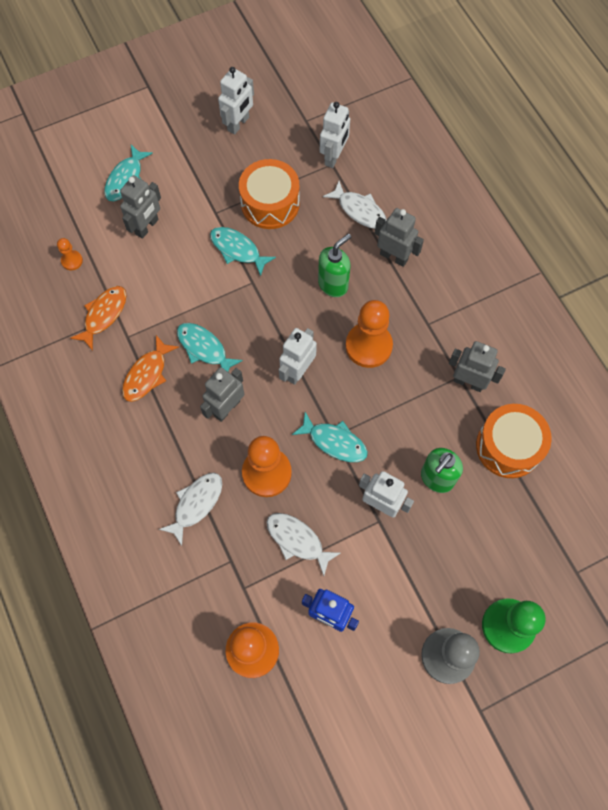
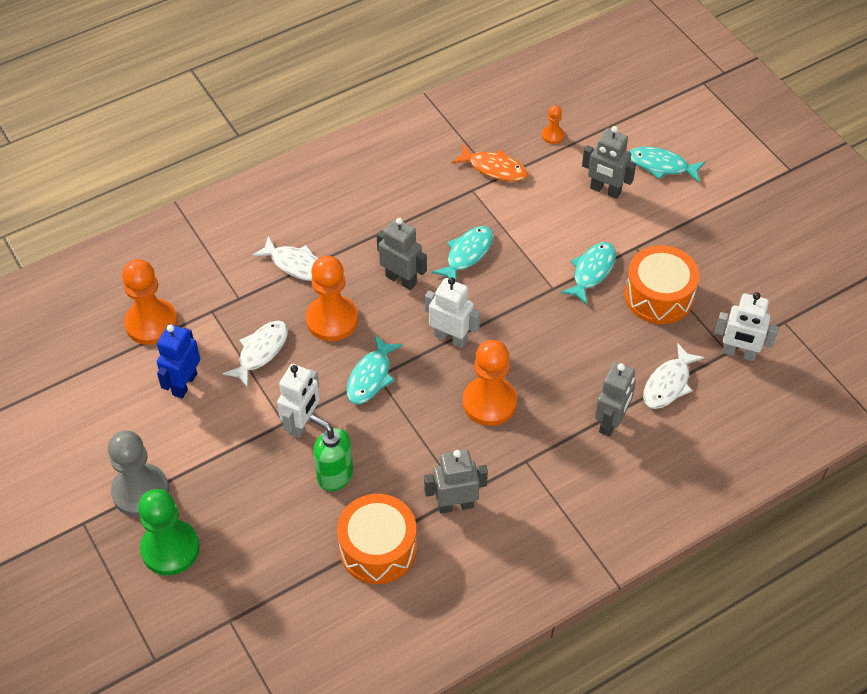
camera: 85 degrees right, 15 degrees down
orange fish [122,335,179,402] -> none
white robot [218,67,254,135] -> none
green soap dispenser [318,234,351,297] -> none
grey robot [449,341,506,392] -> grey robot turned 120 degrees counterclockwise [424,450,488,514]

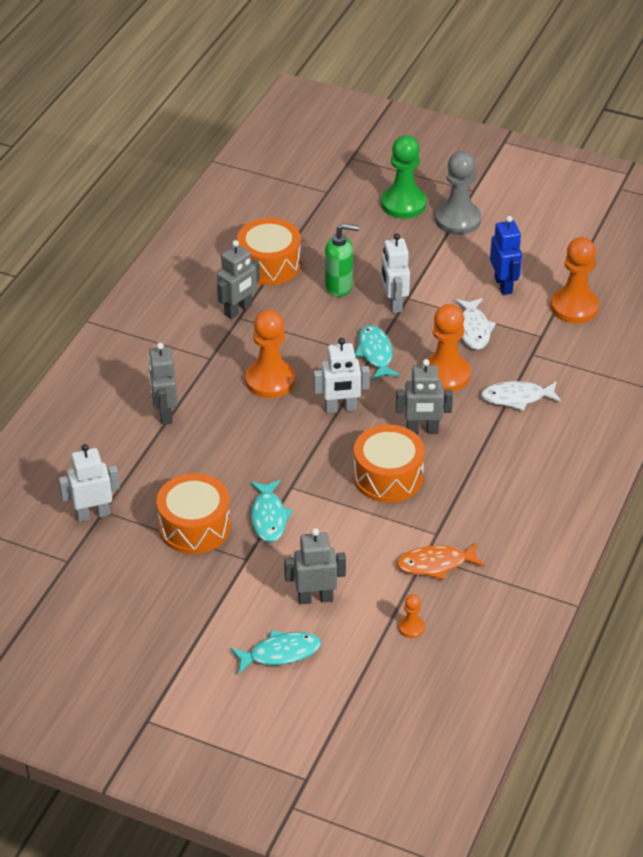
camera: 145 degrees right, 10 degrees down
turquoise fish [432,226,493,281] -> orange drum [353,425,425,503]
white fish [643,343,704,409] -> none

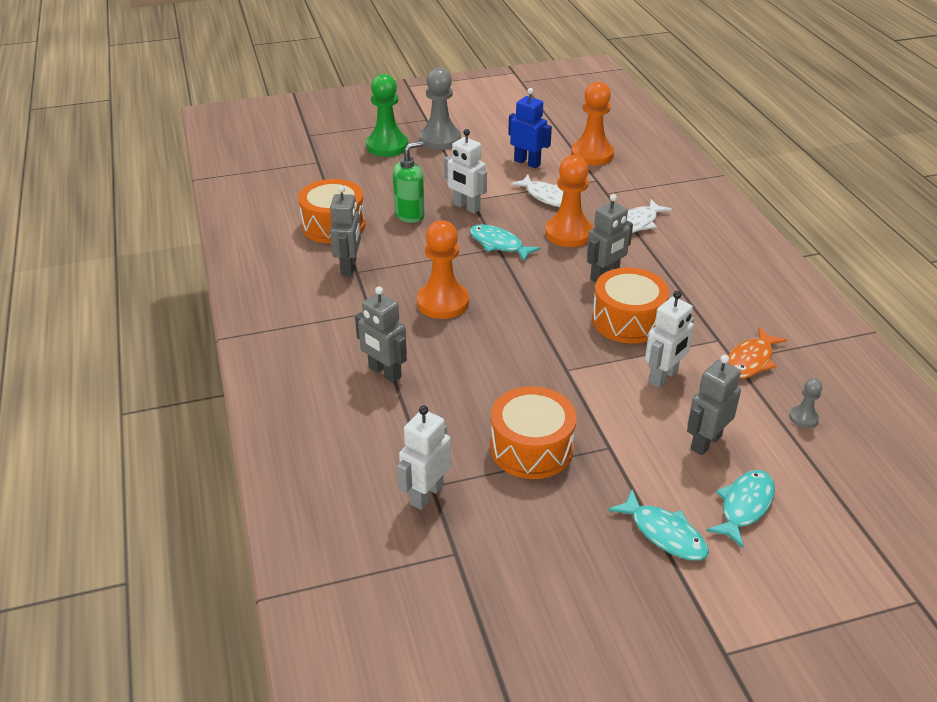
camera: 40 degrees left, 5 degrees down
turquoise fish [250,480,293,543] -> turquoise fish moved to [608,490,709,560]
white robot [314,338,370,413] -> white robot moved to [645,291,694,388]
orange pawn [398,594,425,638] -> grey pawn [789,378,822,428]

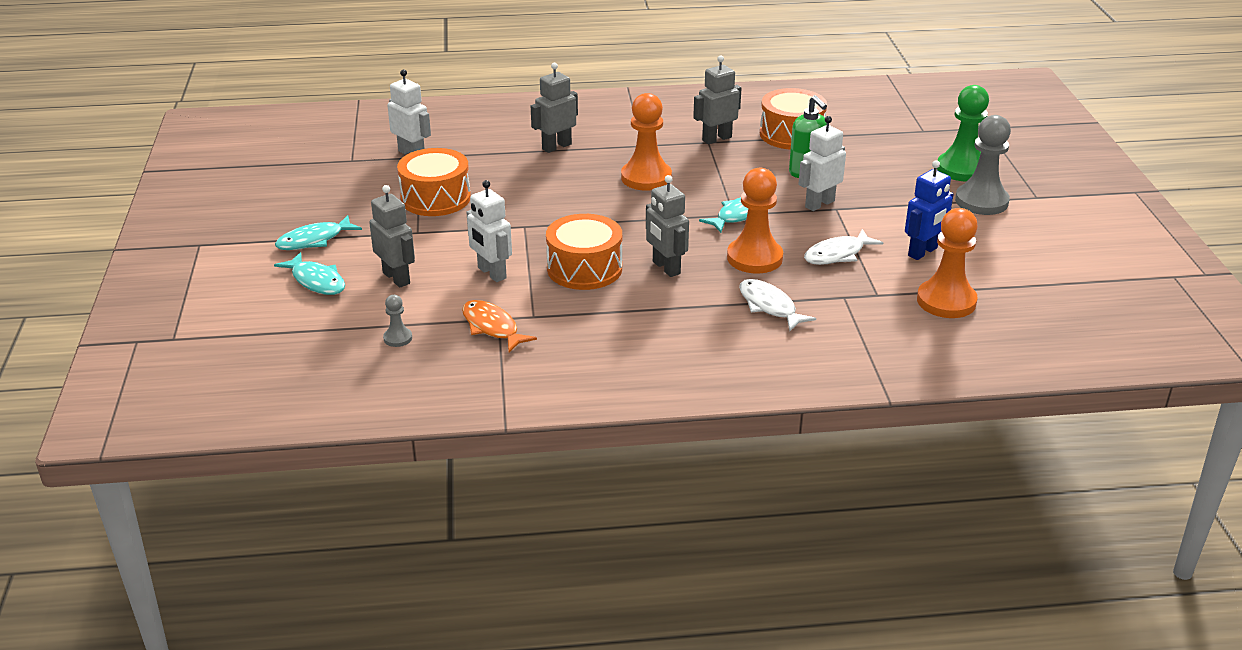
camera: 100 degrees right, 5 degrees down
grey robot [330,186,361,276] -> grey robot turned 135 degrees clockwise [693,55,741,144]

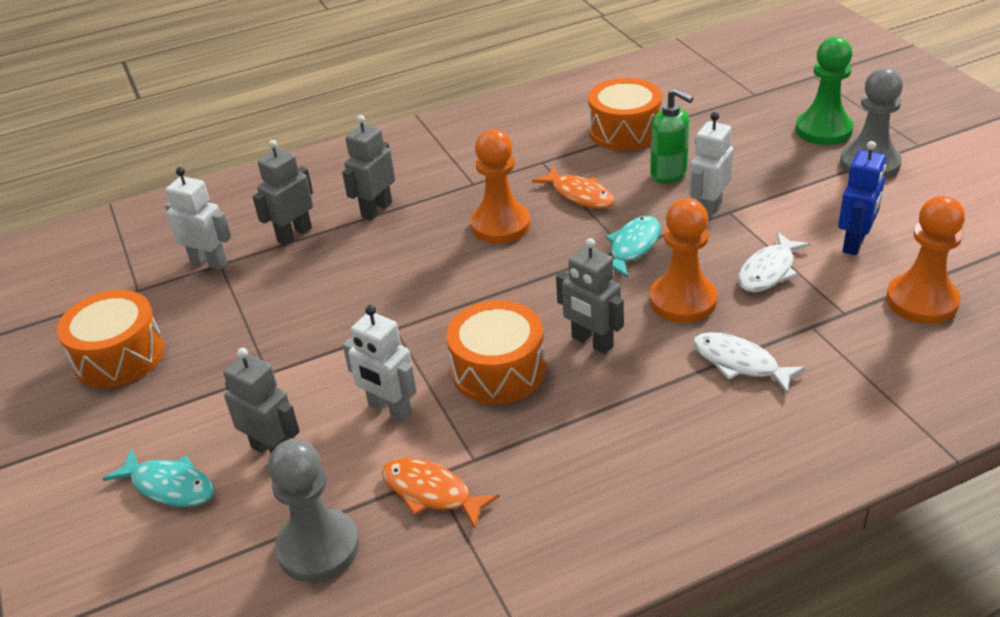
camera: 15 degrees left, 5 degrees up
turquoise fish [275,215,362,250] -> none
grey pawn [383,295,412,347] -> grey pawn [268,439,359,582], size x2.13
orange drum [397,148,471,216] -> orange drum moved to [57,290,164,388]
grey robot [693,55,741,144] -> grey robot moved to [252,140,313,246]
none -> orange fish [532,166,615,209]

